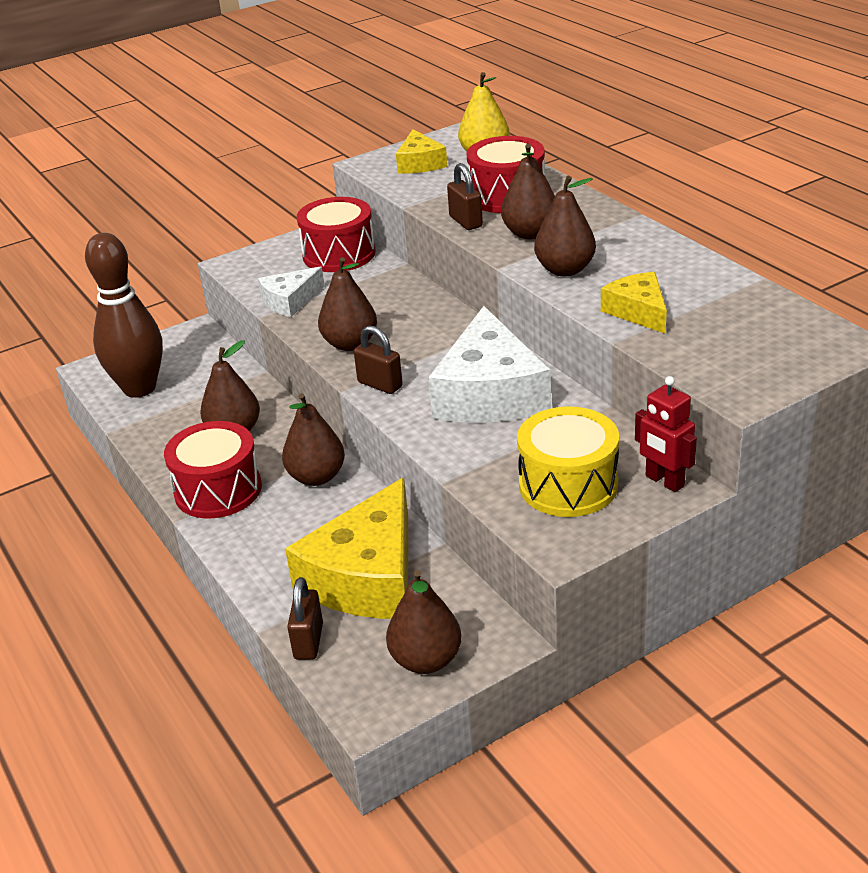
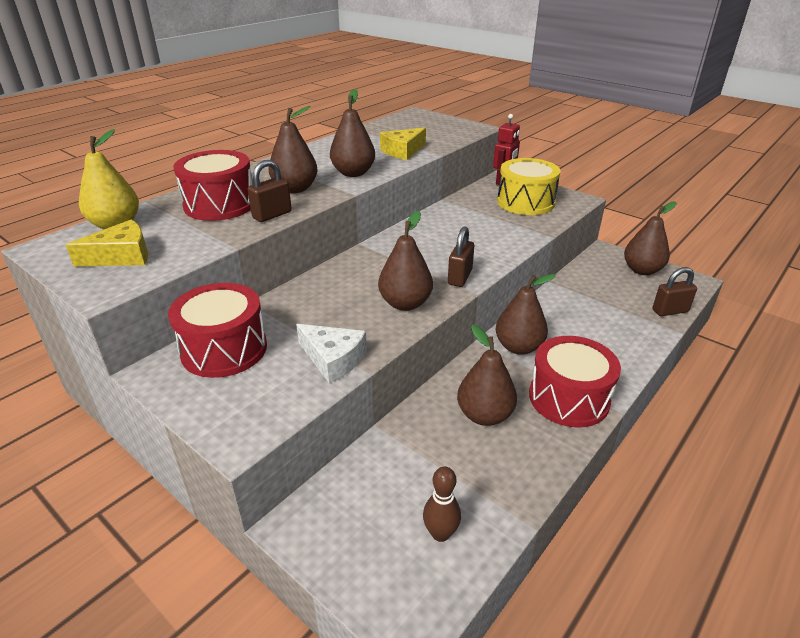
camera: 110 degrees left, 0 degrees up
brown bowling pin [85,233,163,398] -> brown bowling pin [423,466,461,542], size x0.44
yellow cheese [285,477,408,619] -> none
white cheese [428,306,551,423] -> none

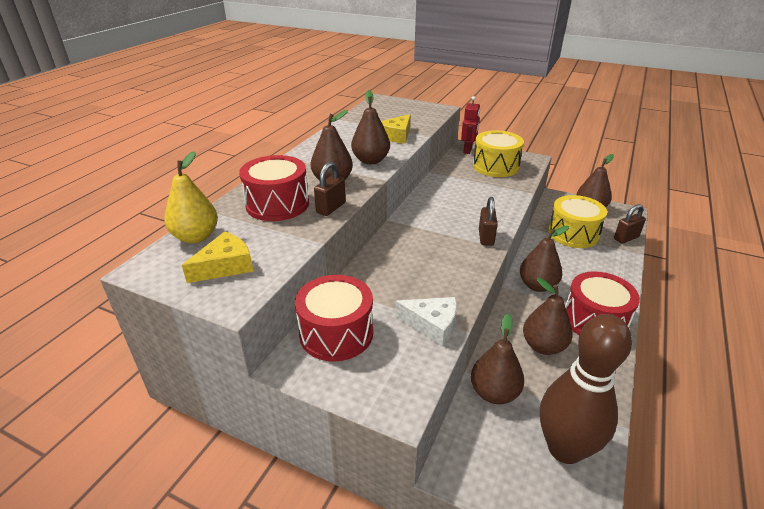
camera: 15 degrees left, 0 degrees up
brown pear [378,211,433,311] -> brown pear moved to [471,314,524,404]
brown bowling pin [423,466,461,542] -> brown bowling pin [540,314,632,464], size x2.28
none -> yellow drum [548,195,607,248]

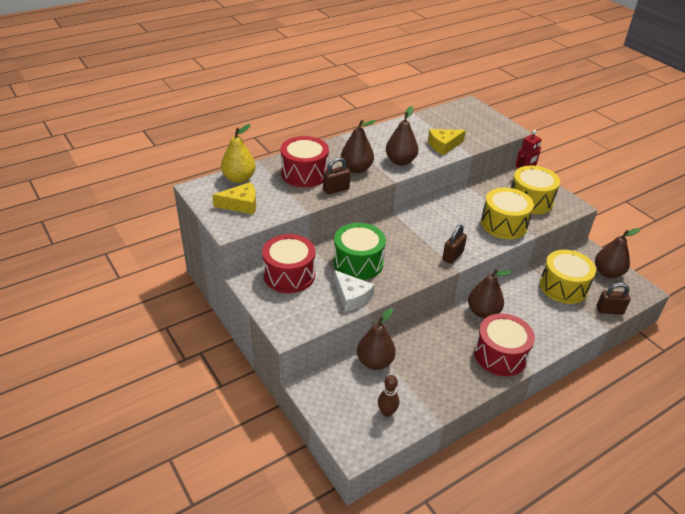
camera: 30 degrees right, 5 degrees up
brown pear [523,277,573,355] -> none
brown bowling pin [540,314,632,464] -> brown bowling pin [378,375,399,417], size x0.44
none -> green drum [333,223,386,280]
none -> yellow drum [481,188,534,239]

